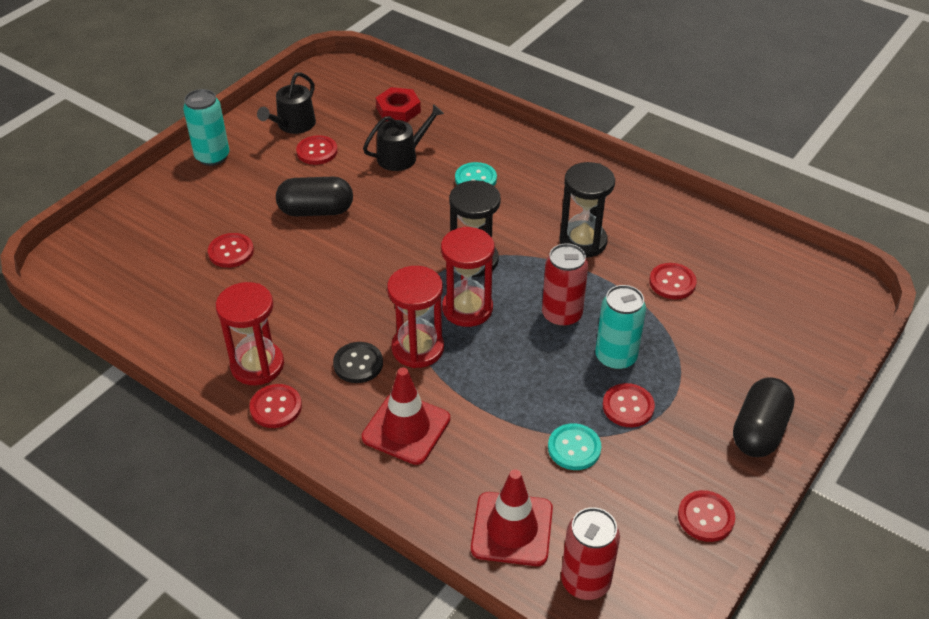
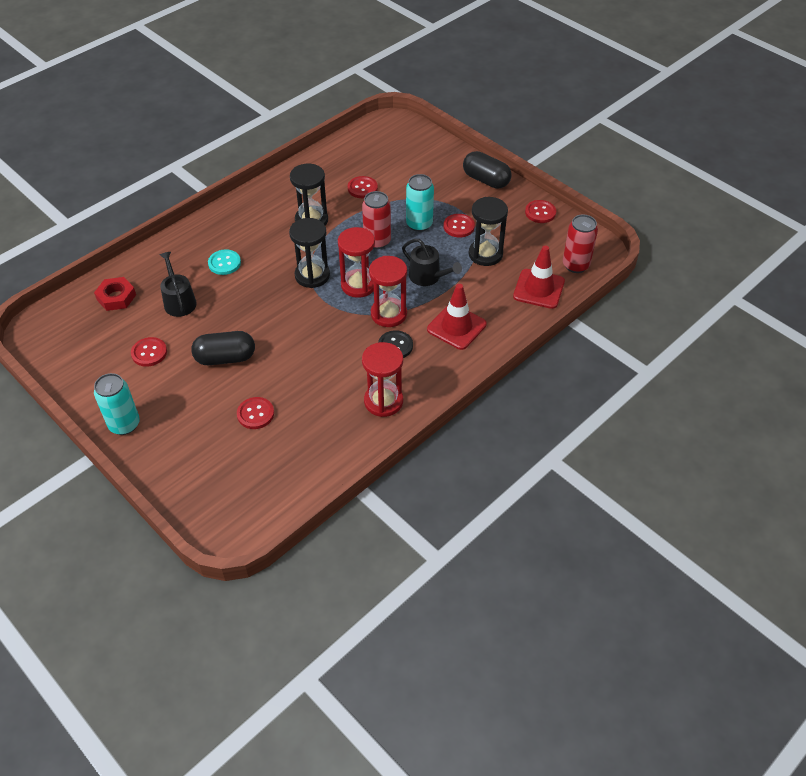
camera: 80 degrees left, 5 degrees up
red button [250,384,302,428] -> none
black watering can [257,72,316,134] -> black watering can moved to [402,239,462,286]
black capsule [276,177,353,216] -> black capsule turned 75 degrees clockwise [191,331,255,365]
turquoise button [548,423,602,470] -> black hourglass [469,197,508,266]

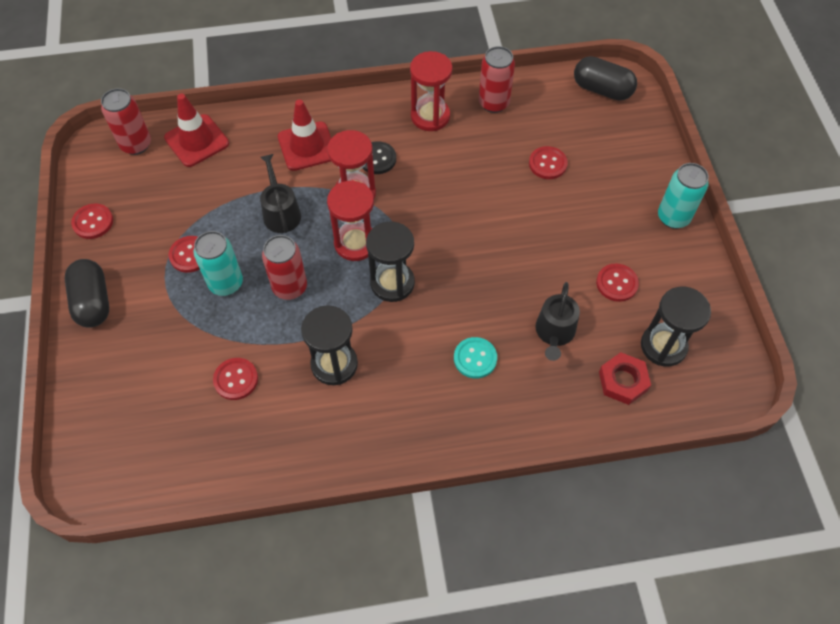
camera: 145 degrees left, 10 degrees up
black capsule [191,331,255,365] -> black capsule moved to [574,56,637,101]
black hourglass [469,197,508,266] -> black hourglass moved to [641,287,711,367]
none -> red can [479,46,515,113]

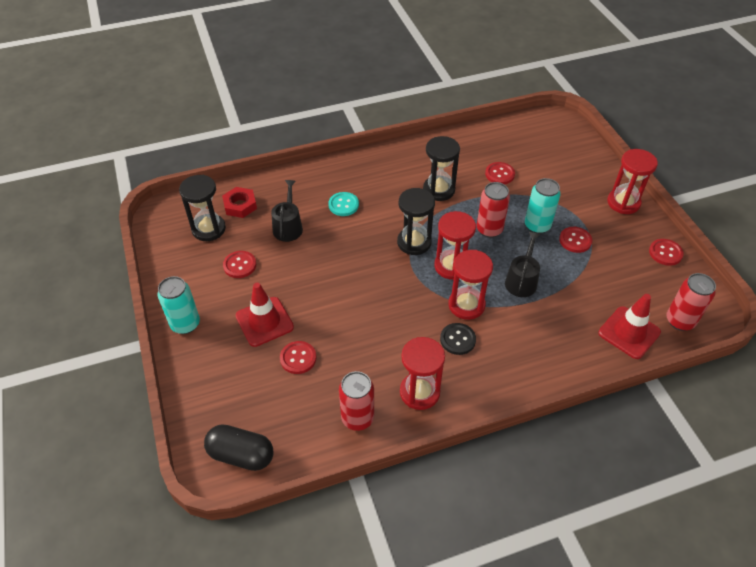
camera: 170 degrees right, 10 degrees down
black capsule [65,259,109,328] -> red hourglass [607,149,658,214]
black watering can [260,154,301,233] -> black watering can turned 135 degrees counterclockwise [505,232,540,297]
red traffic cone [278,99,331,171] -> red traffic cone moved to [235,283,294,347]

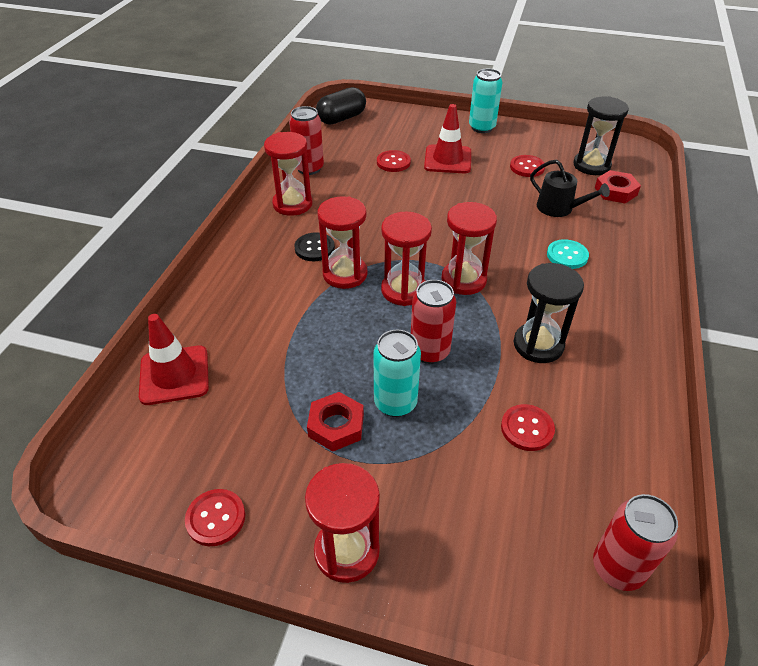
camera: 125 degrees right, 5 degrees down
black hourglass [397,188,435,255] -> red hourglass [441,202,497,295]
black watering can [505,232,540,297] -> none
red button [559,227,592,253] -> red nut [307,392,364,452]
red can [667,273,716,331] -> red can moved to [593,494,678,591]

